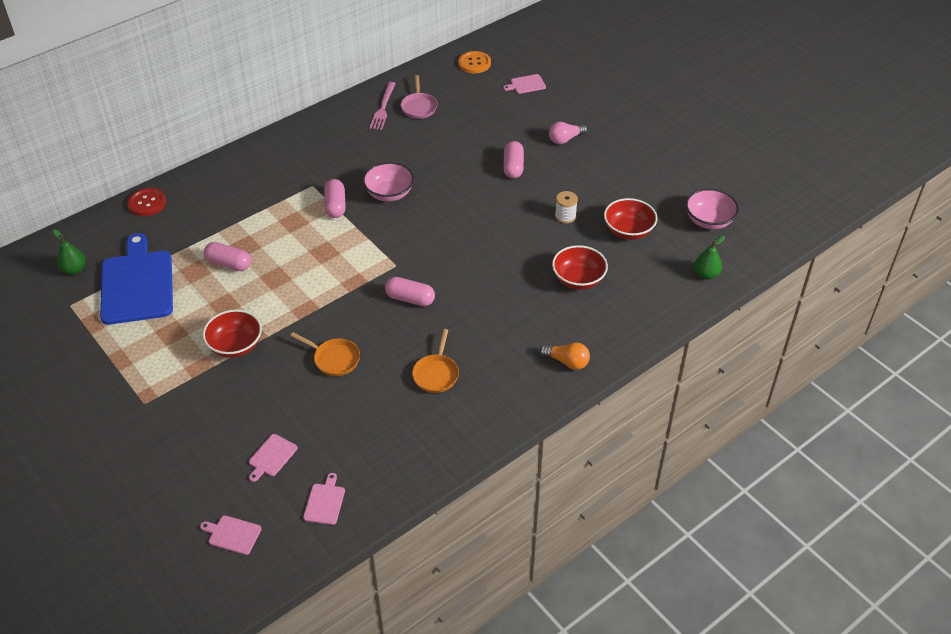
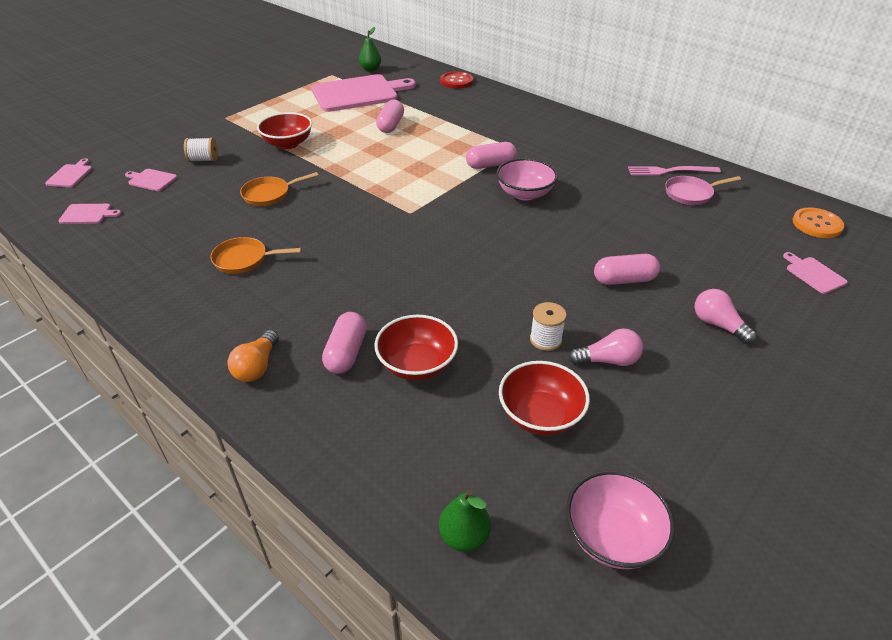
camera: 80 degrees right, 5 degrees down
blue cutting board [100,233,173,325] -> pink cutting board [311,74,416,112]
orange pan [291,332,360,376] -> orange pan turned 45 degrees clockwise [240,172,319,206]
pink capsule [385,277,435,306] -> pink capsule moved to [322,312,367,374]
none -> white spool [184,138,218,162]
none -> pink light bulb [569,329,643,366]

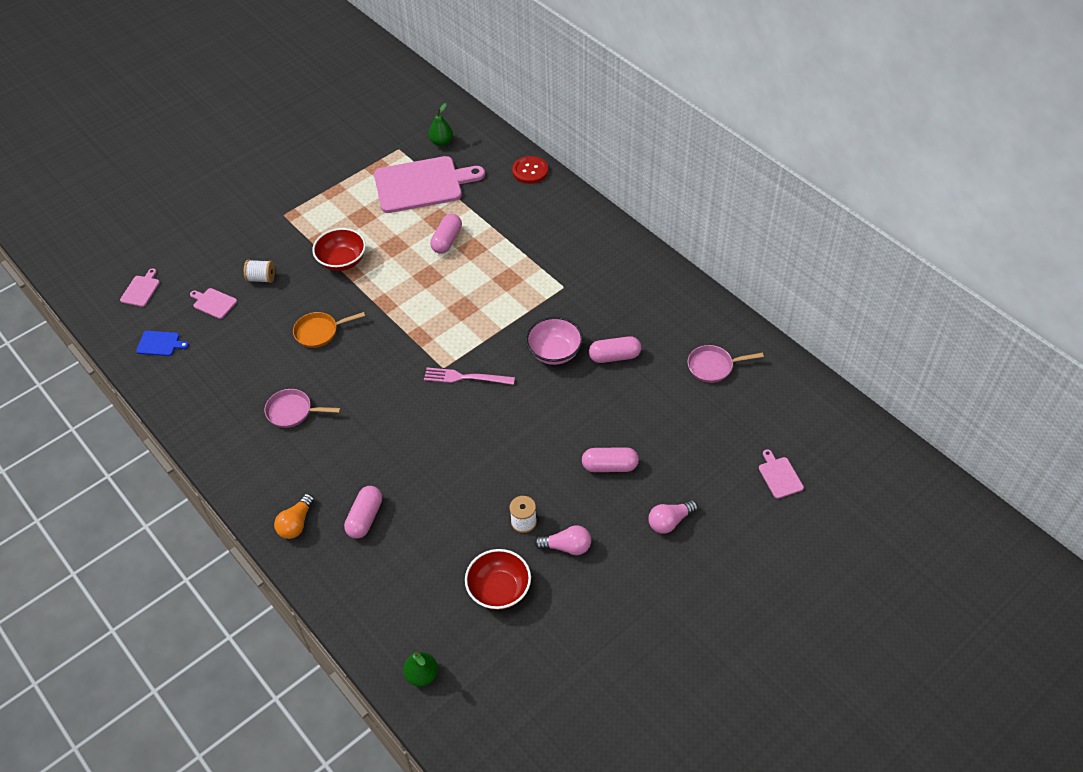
camera: 10 degrees right, 10 degrees up
pink cutting board [58,204,121,224] -> blue cutting board [136,331,189,356]
orange pan [210,237,302,274] -> pink pan [265,389,341,428]
red bowl [374,315,458,381] -> none
pink capsule [466,142,517,169] -> pink capsule moved to [589,336,641,363]
pink bowl [566,470,675,569] -> none
pink fork [628,166,721,176] -> pink fork moved to [424,368,515,385]
pink light bulb [695,289,757,344] -> pink light bulb turned 90 degrees counterclockwise [648,500,698,534]
orange button [792,208,844,238] -> none

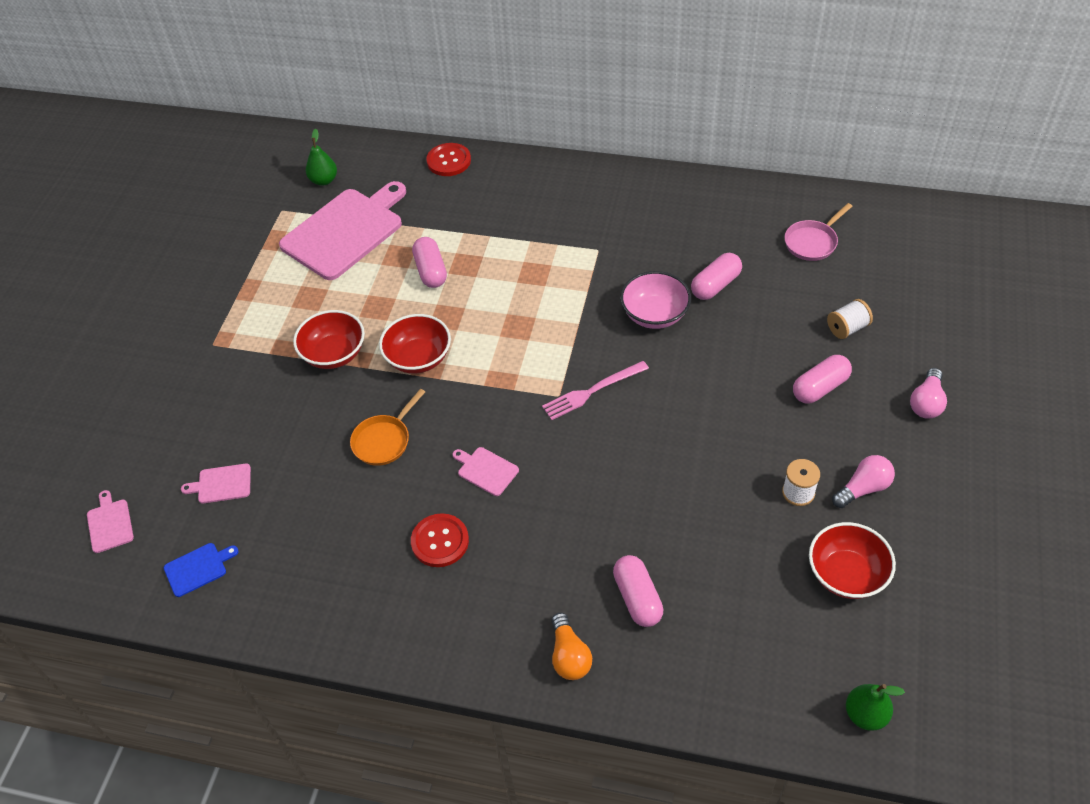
camera: 35 degrees left, 0 degrees up
white spool [244,260,275,283] -> white spool moved to [827,299,873,339]
pink pan [265,389,341,428] -> red button [411,513,469,567]
pink cutting board [759,449,804,499] -> pink cutting board moved to [452,447,519,496]
none -> red bowl [379,314,451,374]

